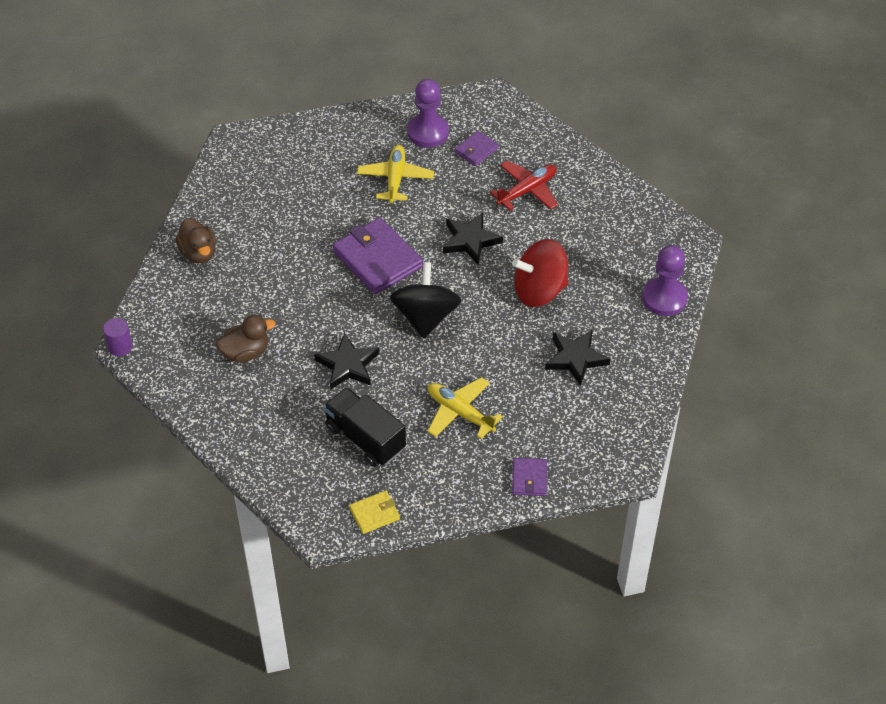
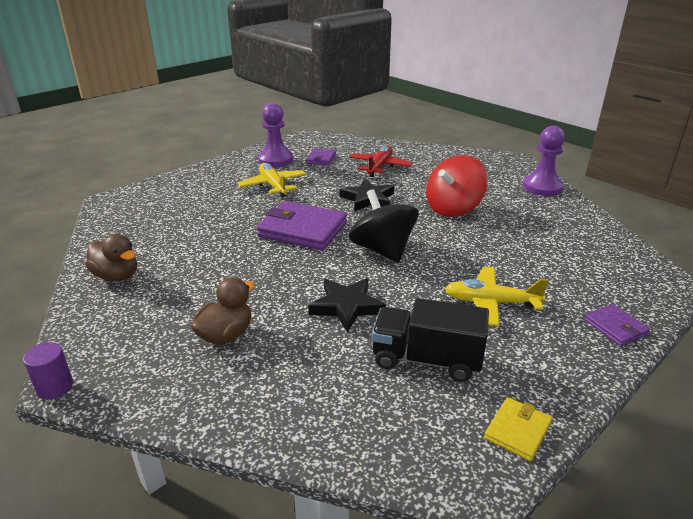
camera: 30 degrees left, 20 degrees down
black star [545,330,610,386] -> none

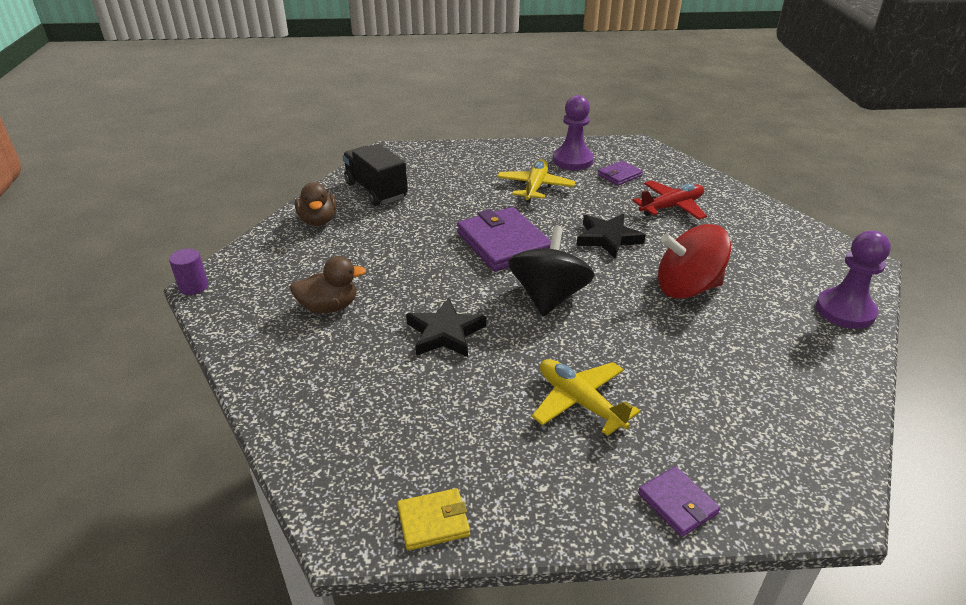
camera: 40 degrees right, 5 degrees up
black truck [372,298,489,382] -> black truck moved to [342,144,408,206]
purple wallet [584,304,650,346] -> purple wallet turned 45 degrees counterclockwise [638,466,720,537]

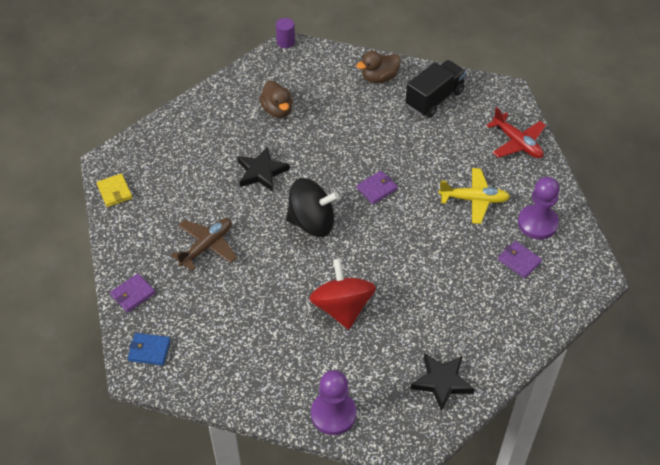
camera: 80 degrees right, 15 degrees up
purple wallet [457,207,551,272] -> purple wallet [356,171,398,204], size x0.50
yellow plane [532,359,640,436] -> brown plane [171,218,237,271]
black star [576,214,646,258] -> black star moved to [411,353,475,412]
red plane [632,181,707,220] -> red plane moved to [486,107,546,158]
none -> blue wallet [128,333,171,365]

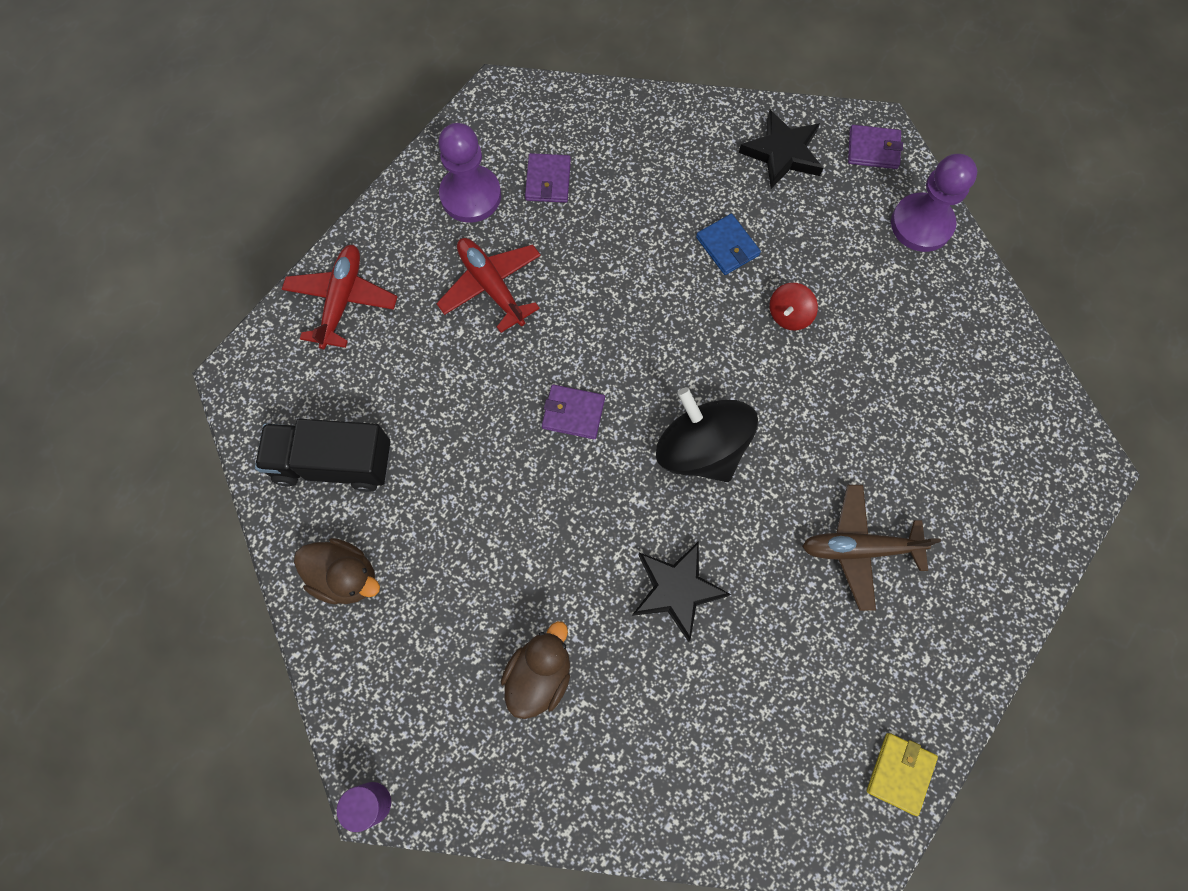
camera: 130 degrees left, 20 degrees up
purple wallet [110,273,155,313] -> purple wallet moved to [848,125,903,169]
blue wallet [128,333,171,365] -> blue wallet moved to [696,214,761,275]
red spinning top [309,258,376,329] -> red spinning top [770,283,818,330], size x0.48
yellow plane [439,168,510,224] -> red plane [436,238,541,333]

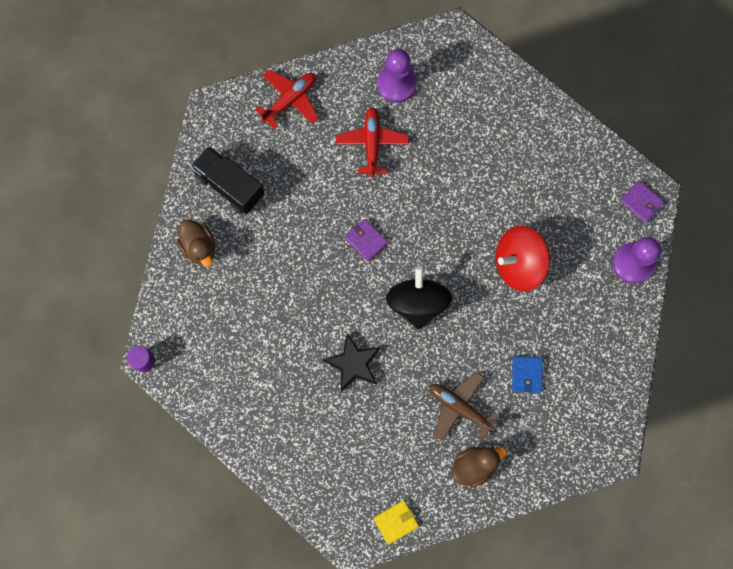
camera: 35 degrees right, 5 degrees up
brown duck [501,621,570,719] -> brown duck moved to [452,447,507,488]
purple wallet [525,153,571,203] -> none
blue wallet [696,214,761,275] -> blue wallet moved to [512,356,543,393]
black star [739,110,823,189] -> none
red spinning top [770,283,818,330] -> red spinning top [496,226,550,291], size x2.08

